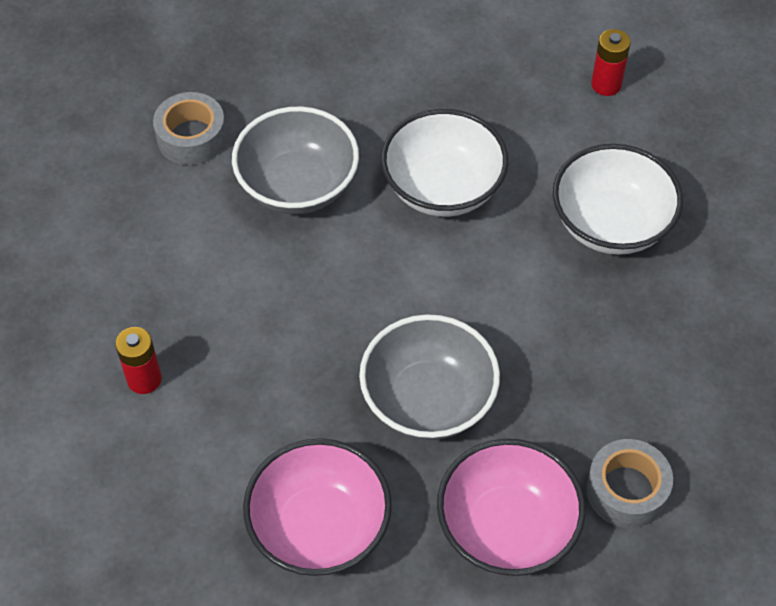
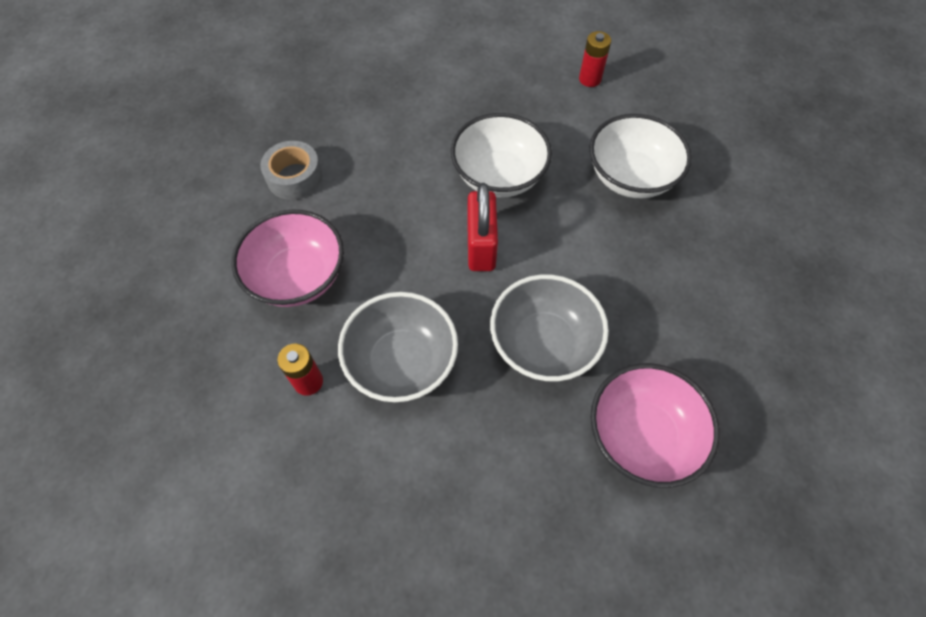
camera: 15 degrees left, 5 degrees up
grey bowl [232,106,359,214] -> grey bowl moved to [338,292,458,402]
pink bowl [243,438,392,576] -> pink bowl moved to [232,209,344,307]
grey tape [586,439,673,528] -> none
none -> red padlock [467,183,498,271]

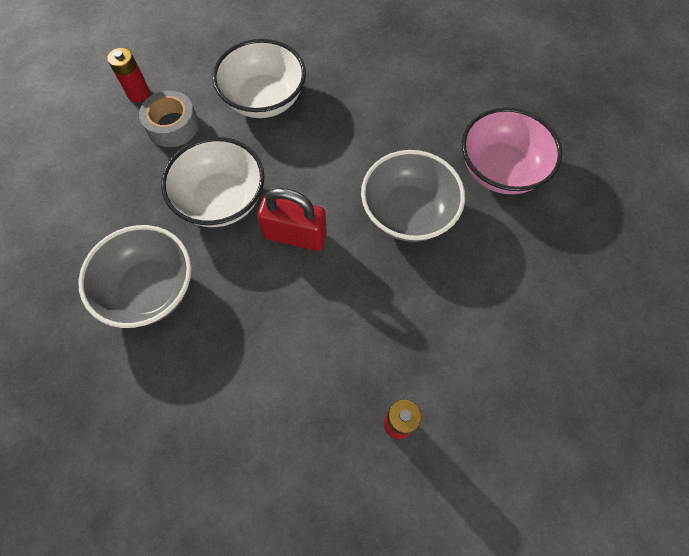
camera: 75 degrees left, 5 degrees up
pink bowl [232,209,344,307] -> none
grey tape [260,141,323,200] -> grey tape moved to [139,90,199,147]
grey bowl [338,292,458,402] -> grey bowl moved to [78,225,191,328]

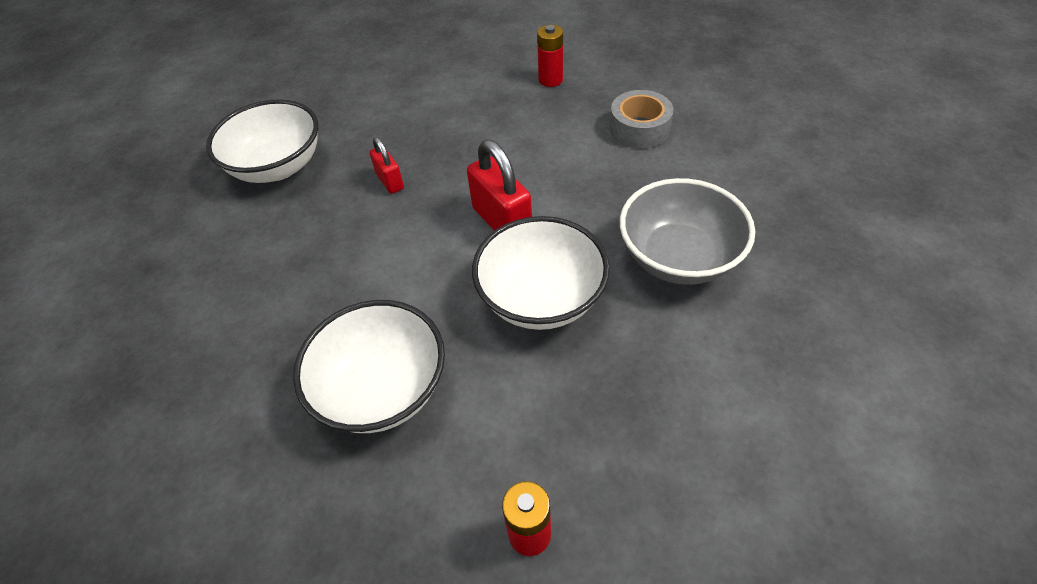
camera: 135 degrees left, 15 degrees down
grey tape [139,90,199,147] -> grey tape moved to [610,90,674,149]
grey bowl [361,150,465,242] -> red padlock [369,137,404,194]
pink bowl [462,107,562,194] -> white bowl [206,99,318,183]

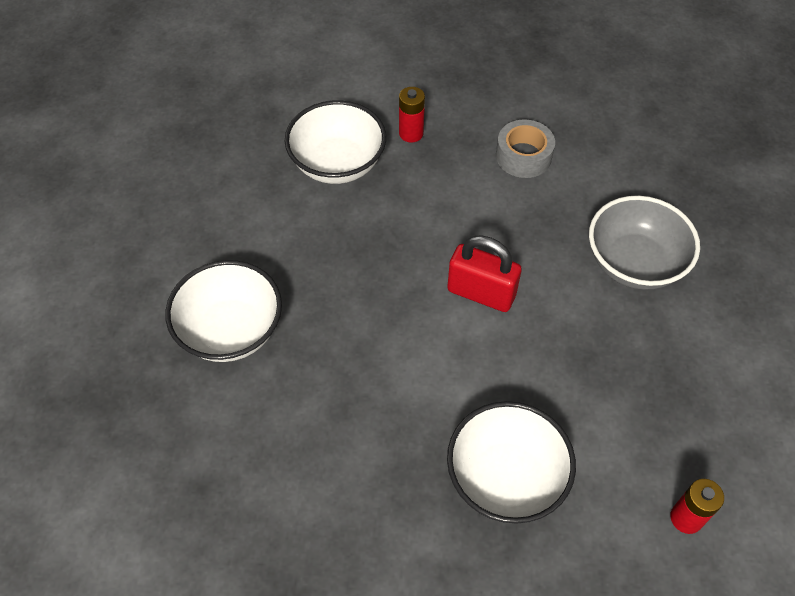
camera: 35 degrees left, 5 degrees up
red padlock [369,137,404,194] -> none
white bowl [472,216,610,330] -> white bowl moved to [285,101,386,184]

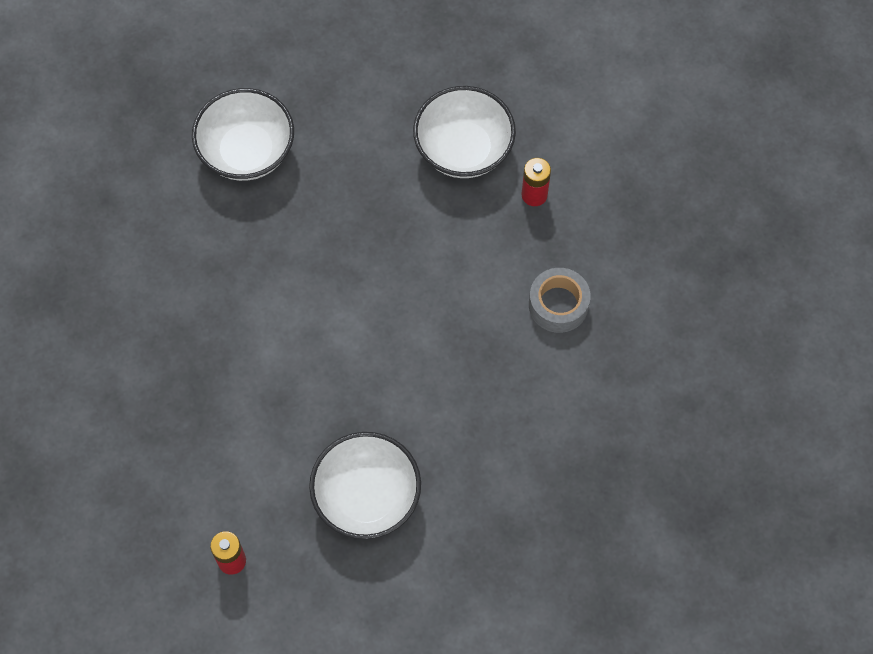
camera: 65 degrees right, 10 degrees up
red padlock [447,235,522,312] -> none
white bowl [447,401,576,524] -> white bowl moved to [309,432,421,539]
grey bowl [589,196,700,290] -> none

